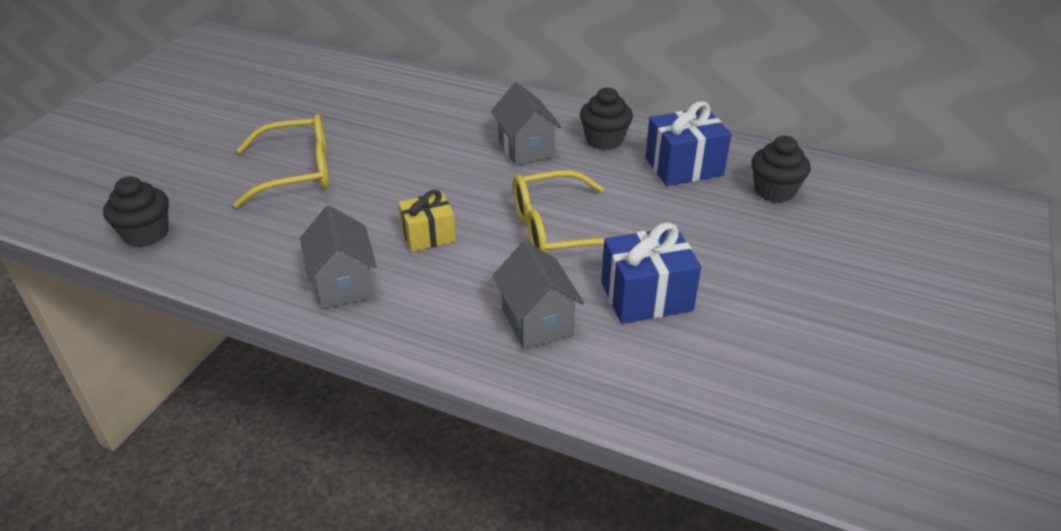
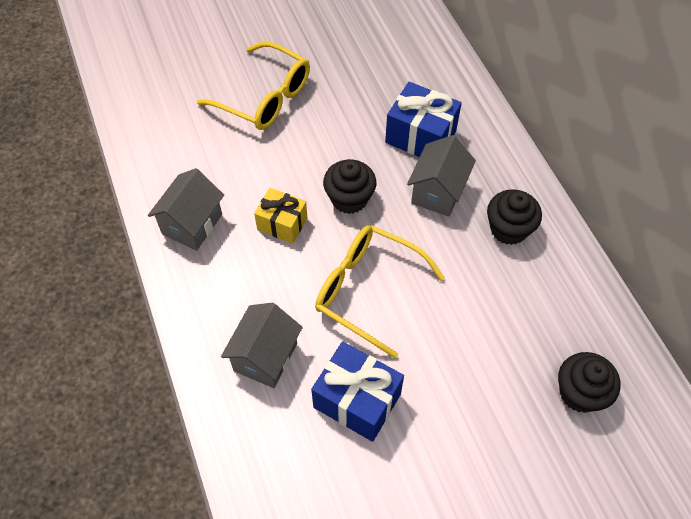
camera: 45 degrees right, 20 degrees up
black cupcake [103,176,169,247] -> black cupcake moved to [323,159,376,214]
blue gift [645,101,731,186] -> blue gift moved to [385,82,462,157]

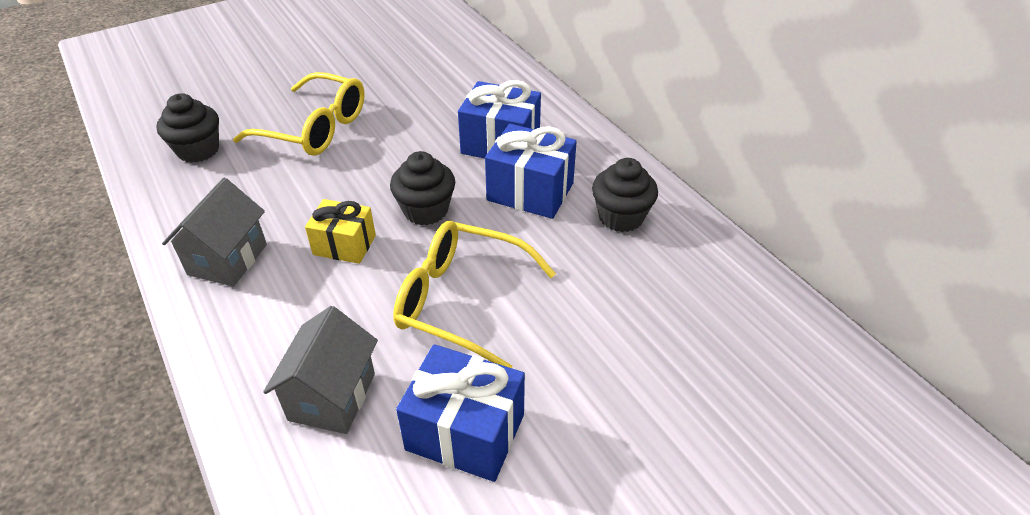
camera: 10 degrees left, 15 degrees down
grey house [407,135,476,217] -> blue gift [485,124,577,219]
black cupcake [558,352,621,413] -> black cupcake moved to [156,93,219,163]

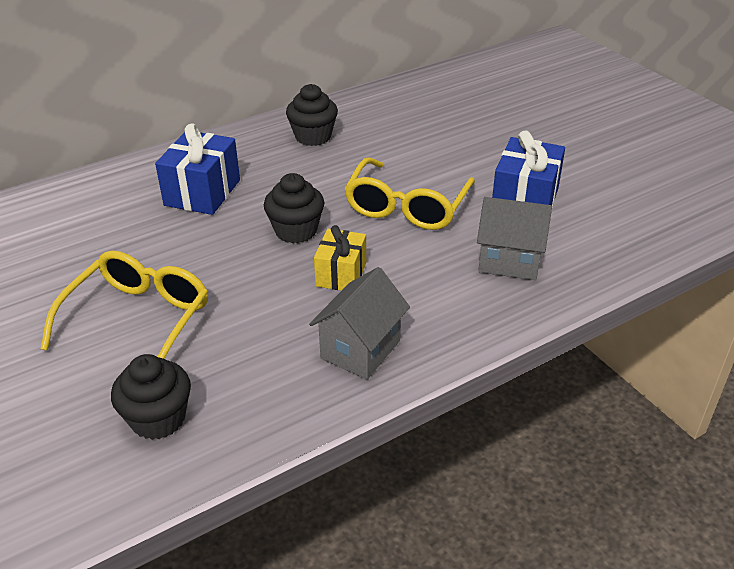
camera: 90 degrees left, 5 degrees down
grey house [162,178,267,287] -> grey house turned 75 degrees counterclockwise [309,267,410,379]
blue gift [485,124,577,219] -> none

